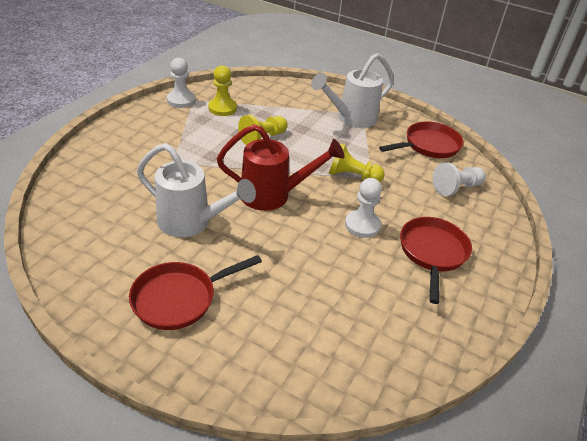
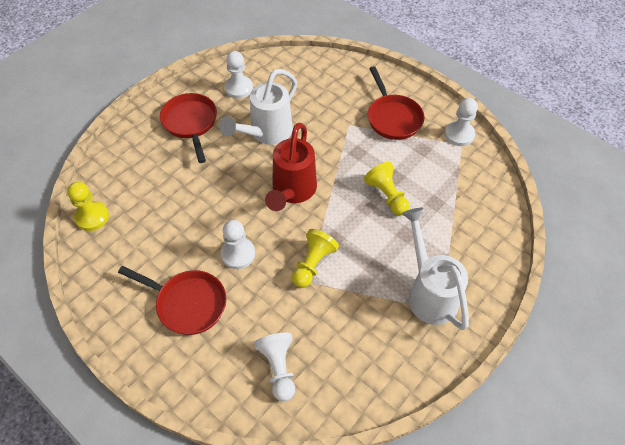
camera: 105 degrees right, 15 degrees up
yellow pawn [208,65,237,116] -> yellow pawn moved to [67,182,109,231]
red pan [379,121,464,158] -> red pan moved to [368,66,424,140]
none -> white pawn [224,51,253,99]

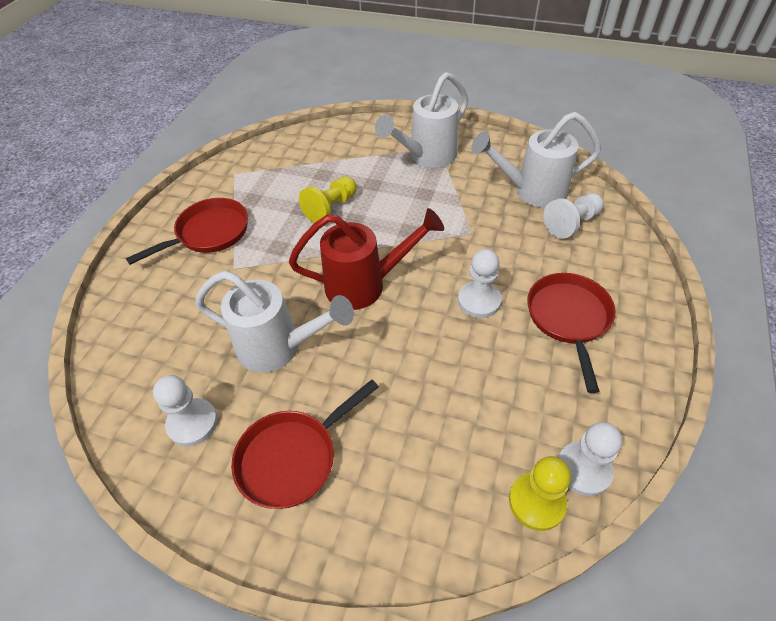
camera: 110 degrees left, 5 degrees down
yellow pawn [292,229,339,288] -> none
white pawn [445,98,478,146] -> white pawn moved to [558,422,622,496]
none -> white watering can [471,112,601,208]

